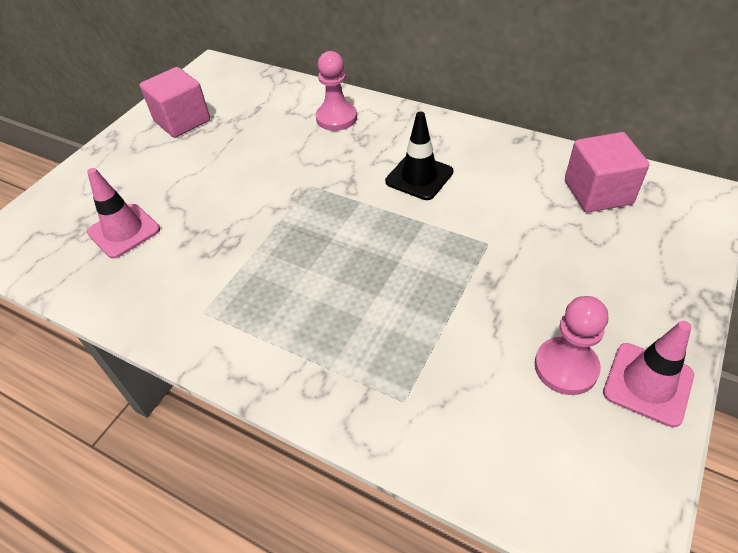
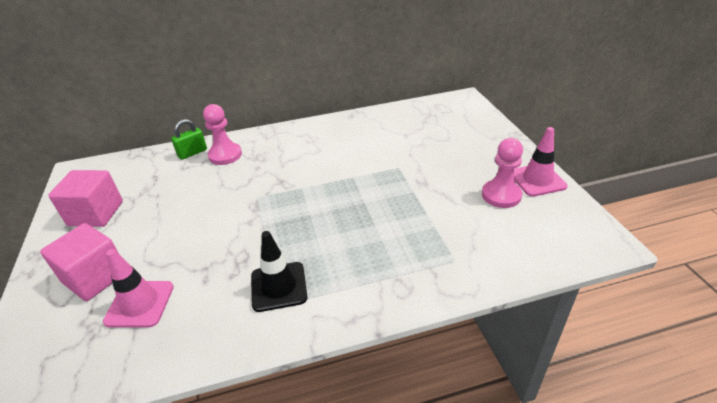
camera: 45 degrees left, 10 degrees down
black traffic cone [385,111,453,200] -> black traffic cone moved to [251,231,308,312]
pink cube [565,132,649,213] -> pink cube moved to [40,223,120,301]
none -> green padlock [171,119,207,160]

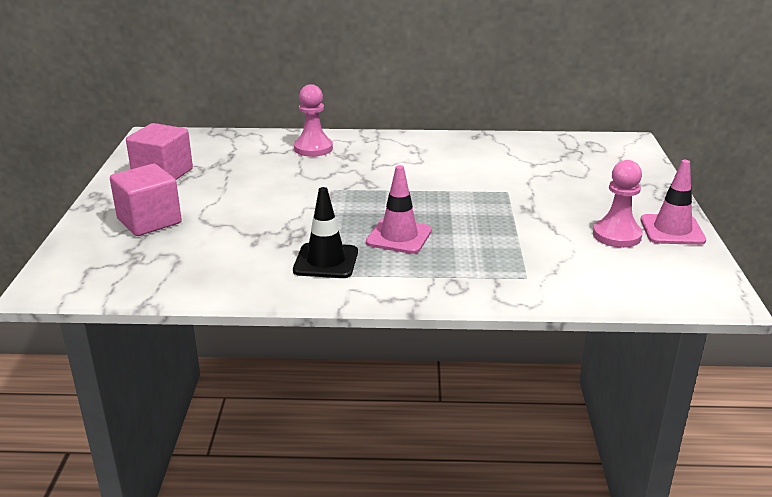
camera: 15 degrees right, 10 degrees down
pink traffic cone [103,249,174,328] -> pink traffic cone moved to [366,165,432,254]
green padlock [171,119,207,160] -> none

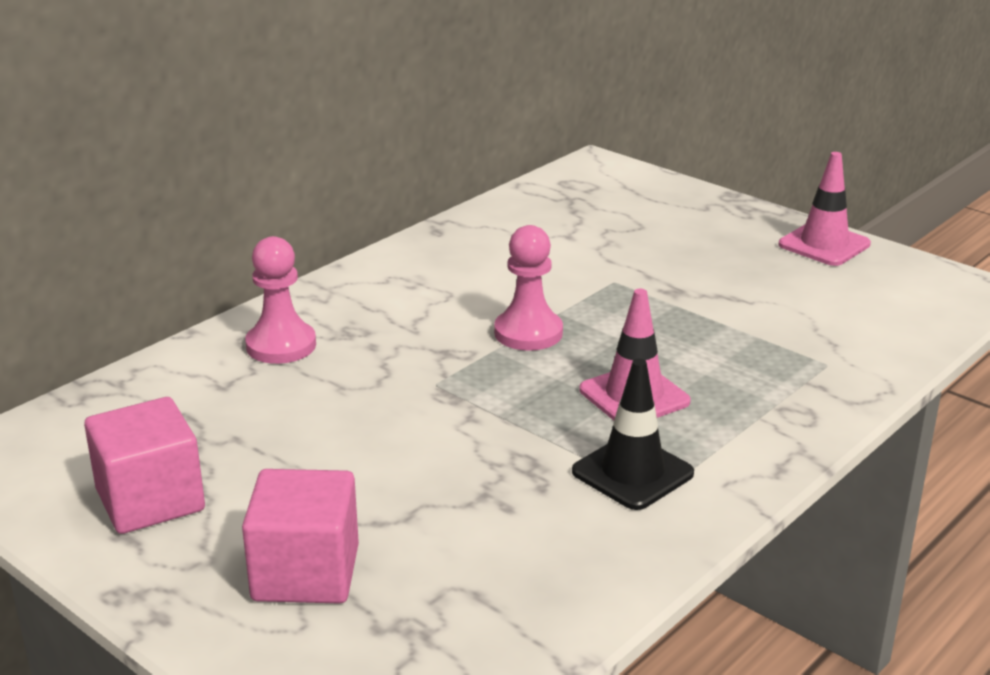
camera: 50 degrees left, 0 degrees up
pink pawn [593,160,643,248] -> pink pawn moved to [494,225,563,351]

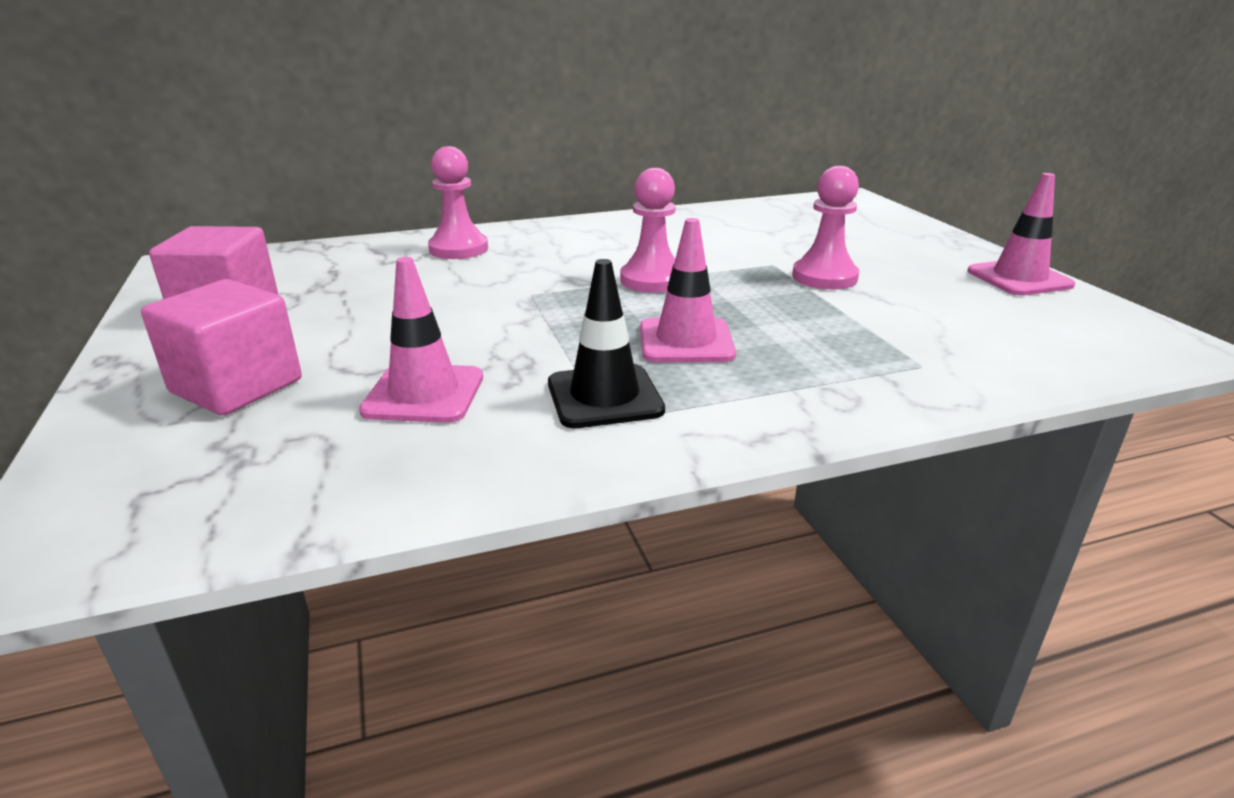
camera: 30 degrees right, 0 degrees up
none -> pink traffic cone [359,257,483,423]
none -> pink pawn [792,166,859,289]

